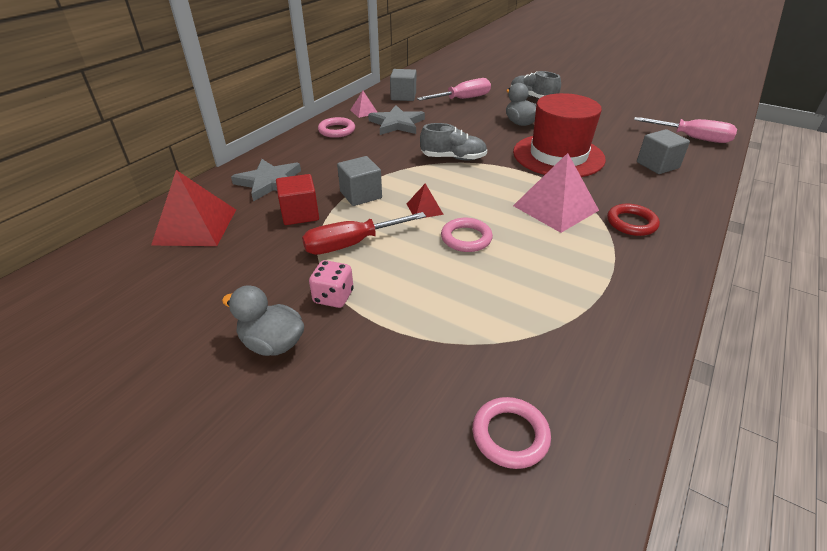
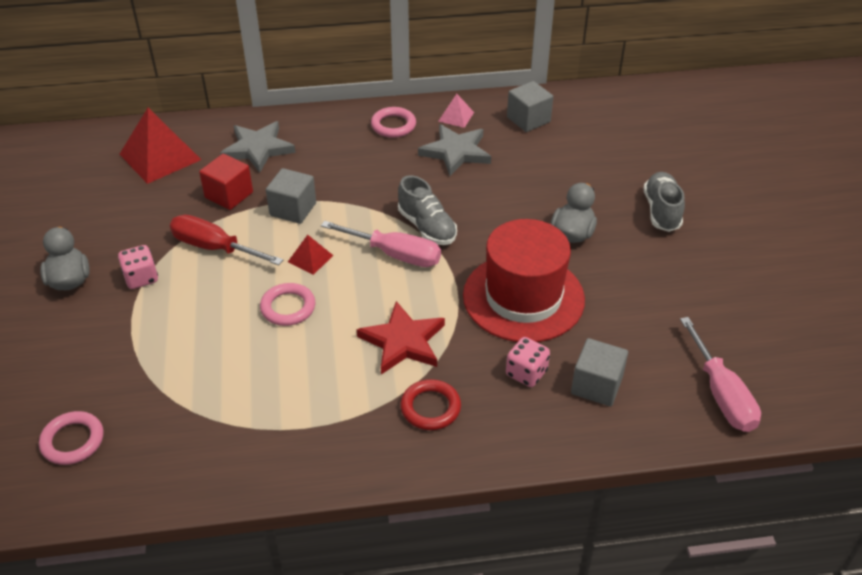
camera: 50 degrees right, 5 degrees up
pink screwdriver [417,78,491,101] -> pink screwdriver moved to [321,221,441,267]
pink pyramid [513,153,599,233] -> red star [357,301,445,374]
none -> pink dice [506,337,550,387]

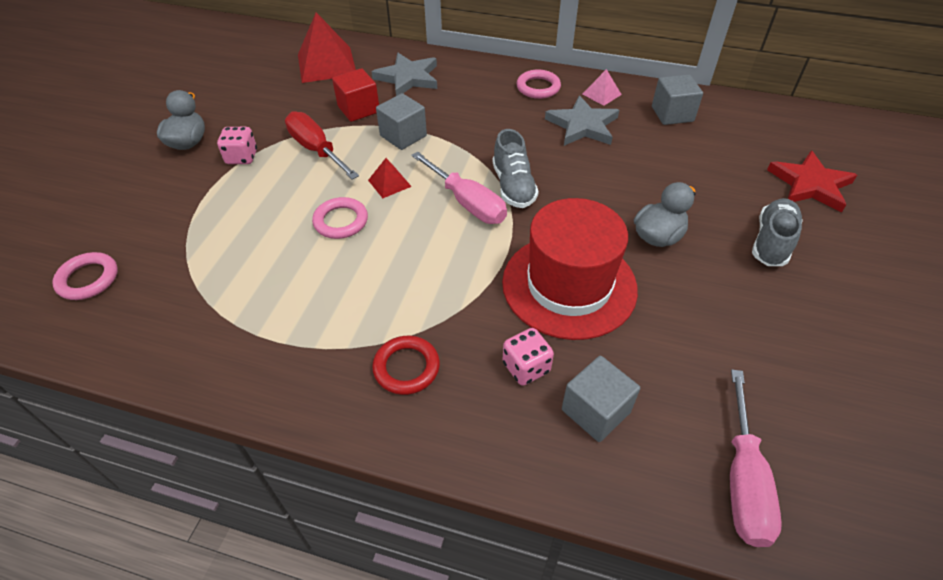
camera: 25 degrees right, 5 degrees up
red star [357,301,445,374] -> red star moved to [767,151,857,213]

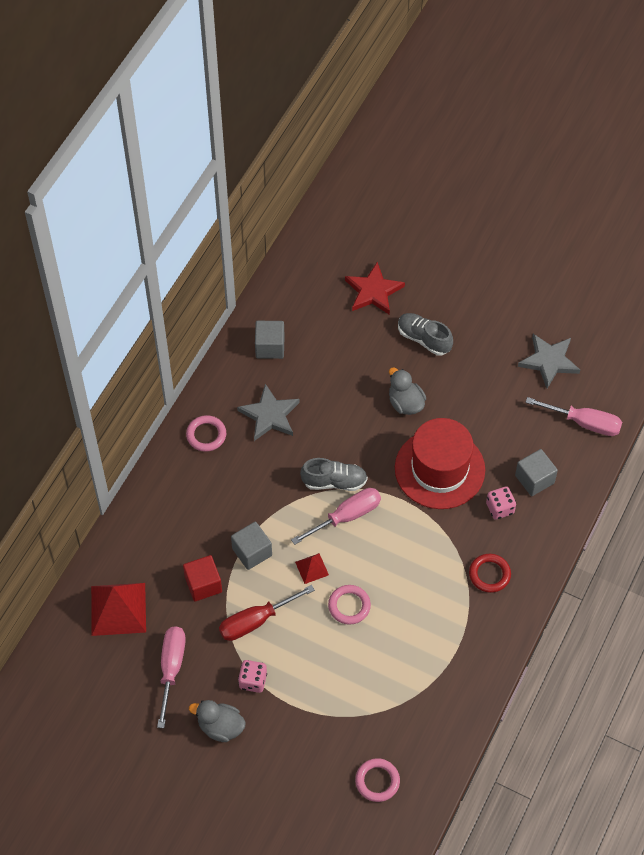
camera: 80 degrees left, 10 degrees up
grey star [372,53,437,96] -> grey star moved to [518,334,580,388]
pink pyramid [583,69,622,106] -> none
none -> pink screwdriver [157,626,186,728]

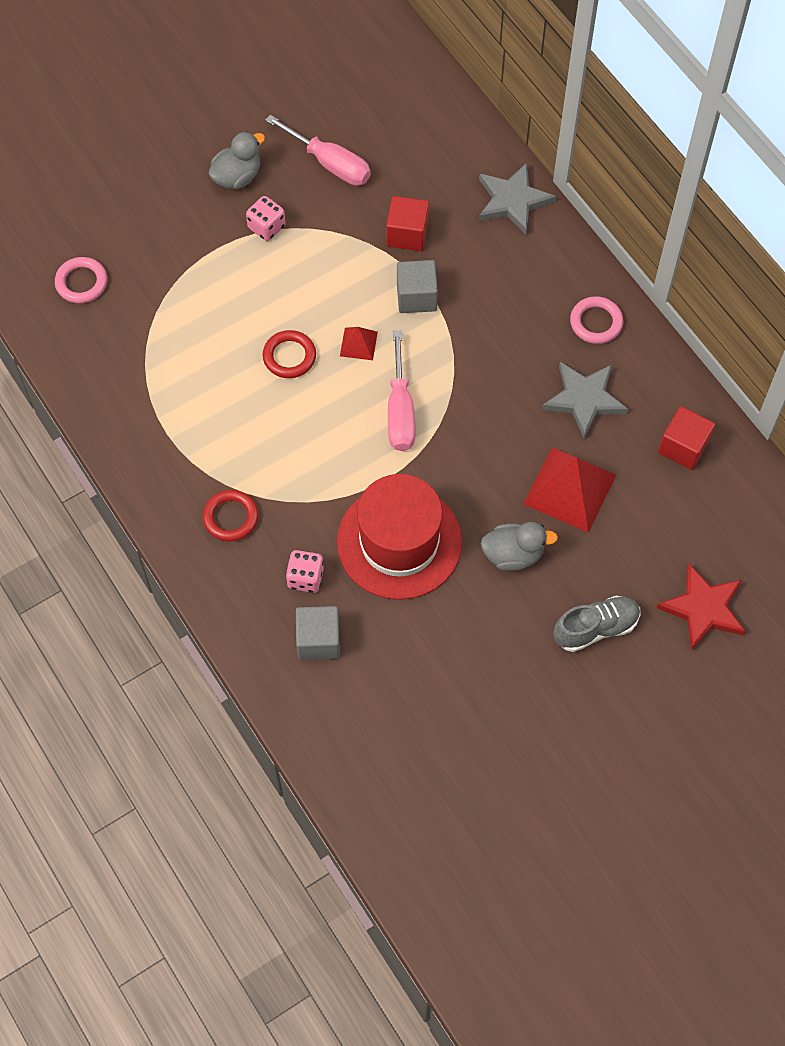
camera: 120 degrees right, 5 degrees up
red pyramid [91,583,146,636] -> red pyramid moved to [523,447,616,533]
red screwdriver [219,585,315,641] -> none
grey cube [255,321,285,359] -> red cube [658,406,715,470]
grey shoe [300,458,368,491] -> none
pink ring [328,585,371,625] -> red ring [262,330,316,378]
grey star [518,334,580,388] -> grey star moved to [479,163,556,235]
pink screwdriver [525,397,622,436] -> none

